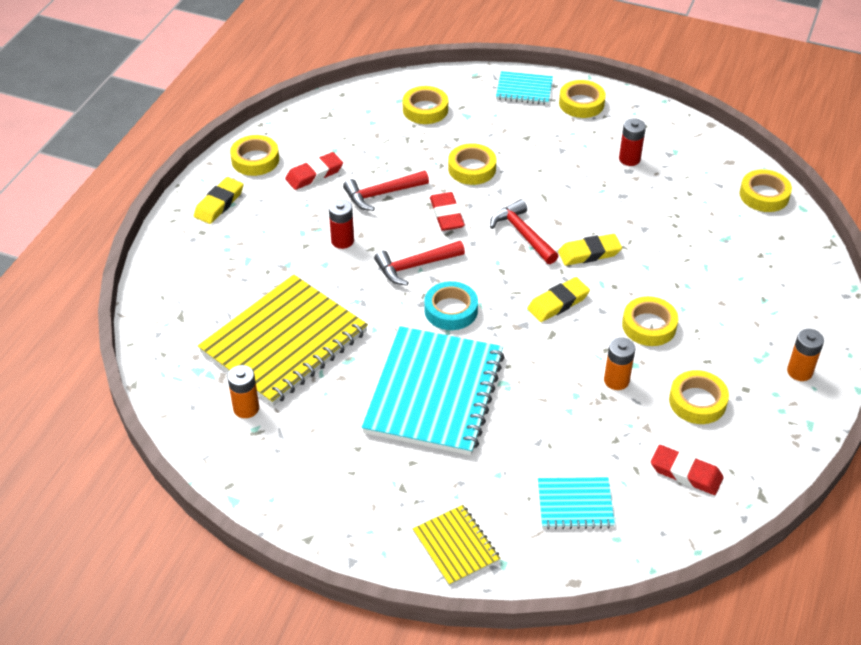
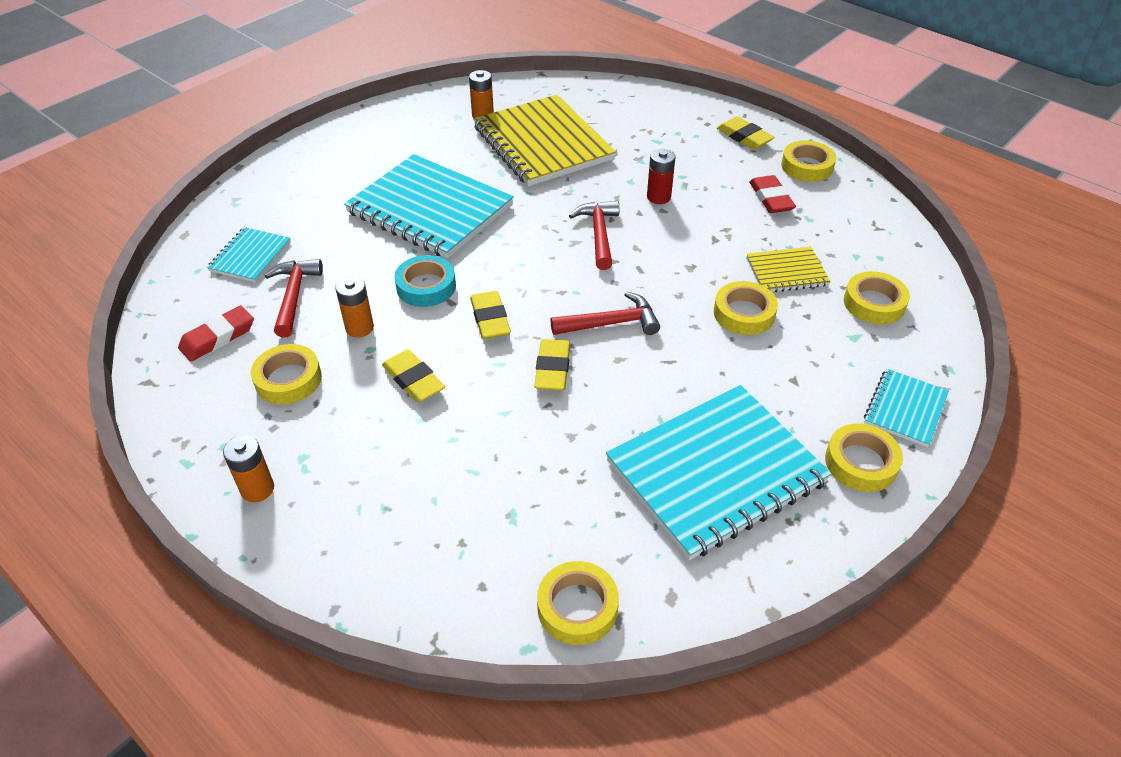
camera: 110 degrees right, 0 degrees up
red hammer [343,171,429,211] -> red hammer moved to [264,259,323,337]
yellow notebook [413,505,501,586] -> yellow notebook moved to [747,247,831,292]
turquoise tape [424,281,478,330] -> turquoise tape moved to [394,255,456,307]
red eraser [430,192,465,231] -> none
red battery [619,118,646,166] -> turquoise notebook [606,385,831,560]
yellow tape [622,296,678,346] -> yellow eraser [382,349,445,403]

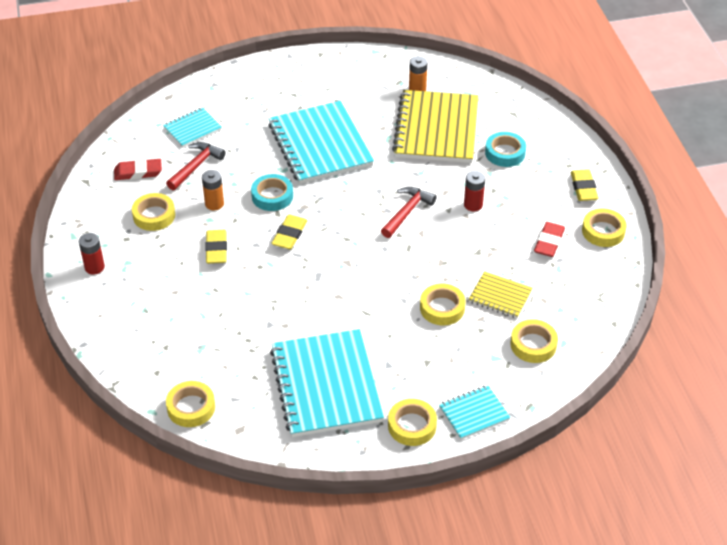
camera: 35 degrees right, 0 degrees up
orange battery [223,435,274,502] -> red battery [79,233,105,275]
yellow eraser [534,339,570,391] -> none
red hammer [550,292,660,335] -> none
turquoise notebook [606,385,831,560] -> turquoise notebook turned 75 degrees clockwise [270,329,384,437]
none -> turquoise tape [485,132,526,167]

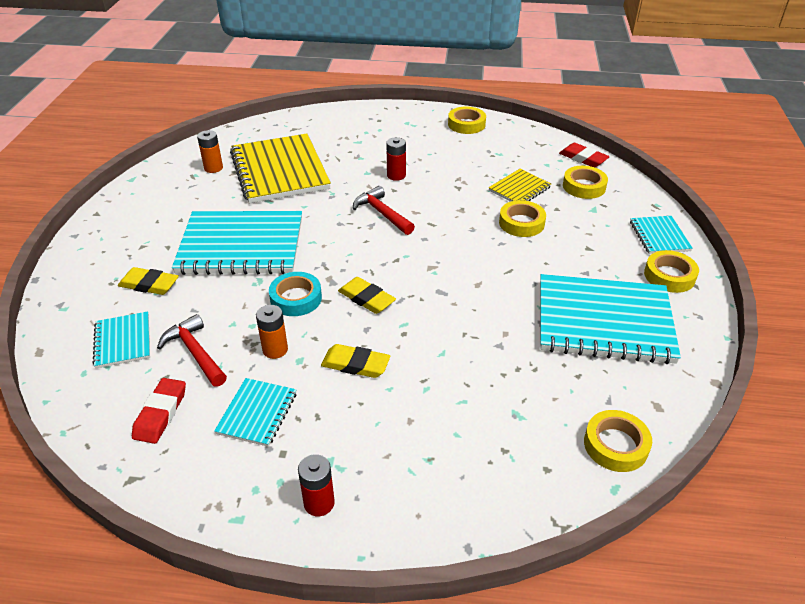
camera: 70 degrees left, 5 degrees down
yellow tape [132,193,175,231] -> turquoise notebook [214,378,297,447]
yellow notebook [392,90,478,163] -> yellow notebook turned 45 degrees clockwise [230,134,331,203]
turquoise tape [485,132,526,167] -> none
red eraser [534,222,565,257] -> red eraser moved to [559,143,610,167]
yellow eraser [571,169,599,201] -> yellow eraser moved to [118,267,179,295]

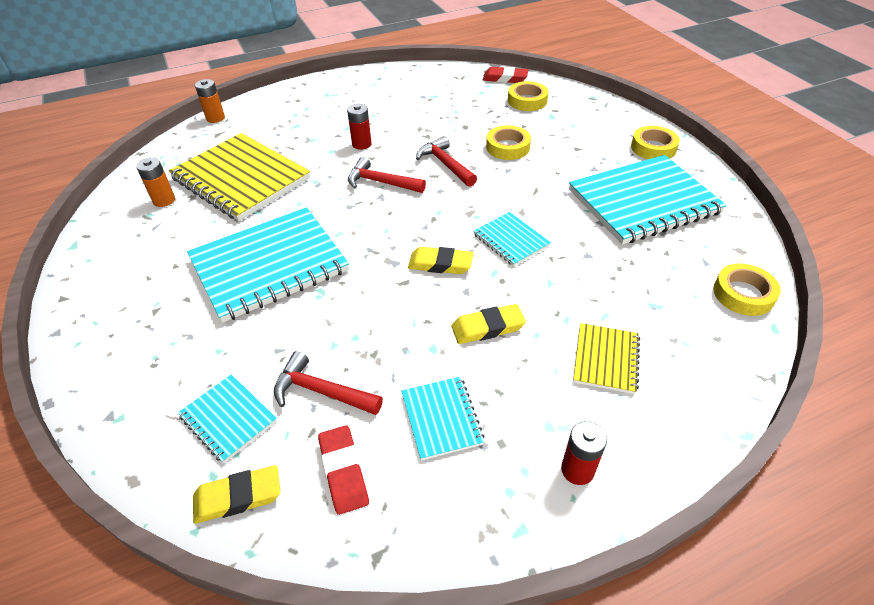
camera: 30 degrees left, 5 degrees up
yellow eraser [118,267,179,295] -> yellow eraser moved to [193,465,280,524]
orange battery [256,305,288,359] -> orange battery moved to [195,79,225,123]
turquoise tape [269,272,322,316] -> none
yellow tape [448,106,486,134] -> none
yellow notebook [489,169,551,202] -> yellow notebook moved to [573,323,640,394]
turquoise notebook [630,216,693,254] -> turquoise notebook moved to [473,212,551,266]
none -> red hammer [416,136,477,187]

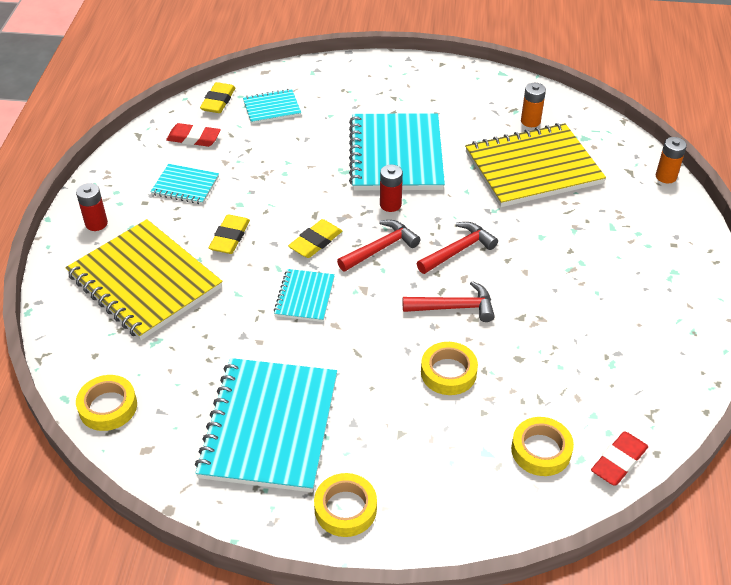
camera: 120 degrees right, 0 degrees up
red hammer [274,351,383,415] -> red hammer moved to [337,220,421,271]
red battery [347,104,372,150] -> red battery moved to [380,164,403,212]
turquoise notebook [473,212,551,266] -> turquoise notebook turned 75 degrees counterclockwise [274,269,335,322]
yellow notebook [573,323,640,394] -> yellow notebook [65,219,223,340], size x2.06

